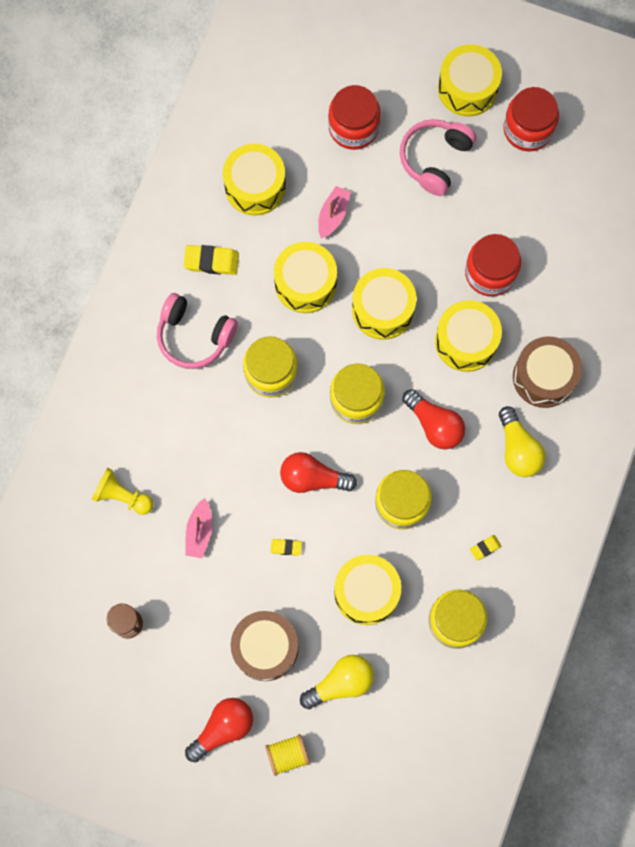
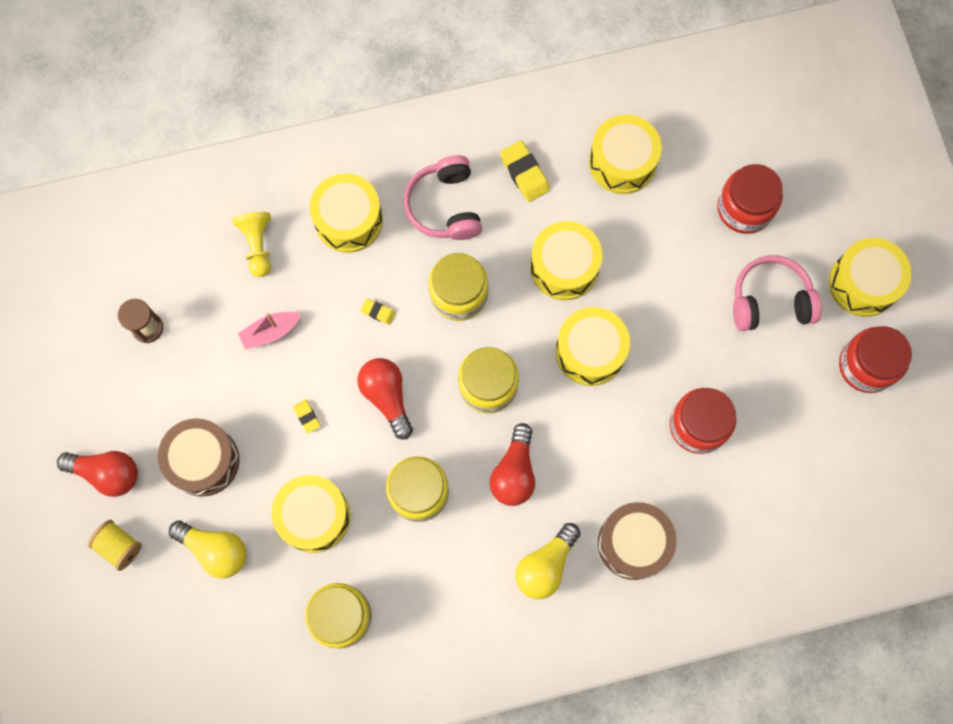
camera: 55 degrees right, 0 degrees up
pink boat [318,186,351,239] -> none
yellow drum [435,300,502,372] -> yellow drum moved to [310,173,383,253]
yellow eraser [470,535,501,561] -> yellow eraser moved to [360,299,396,325]

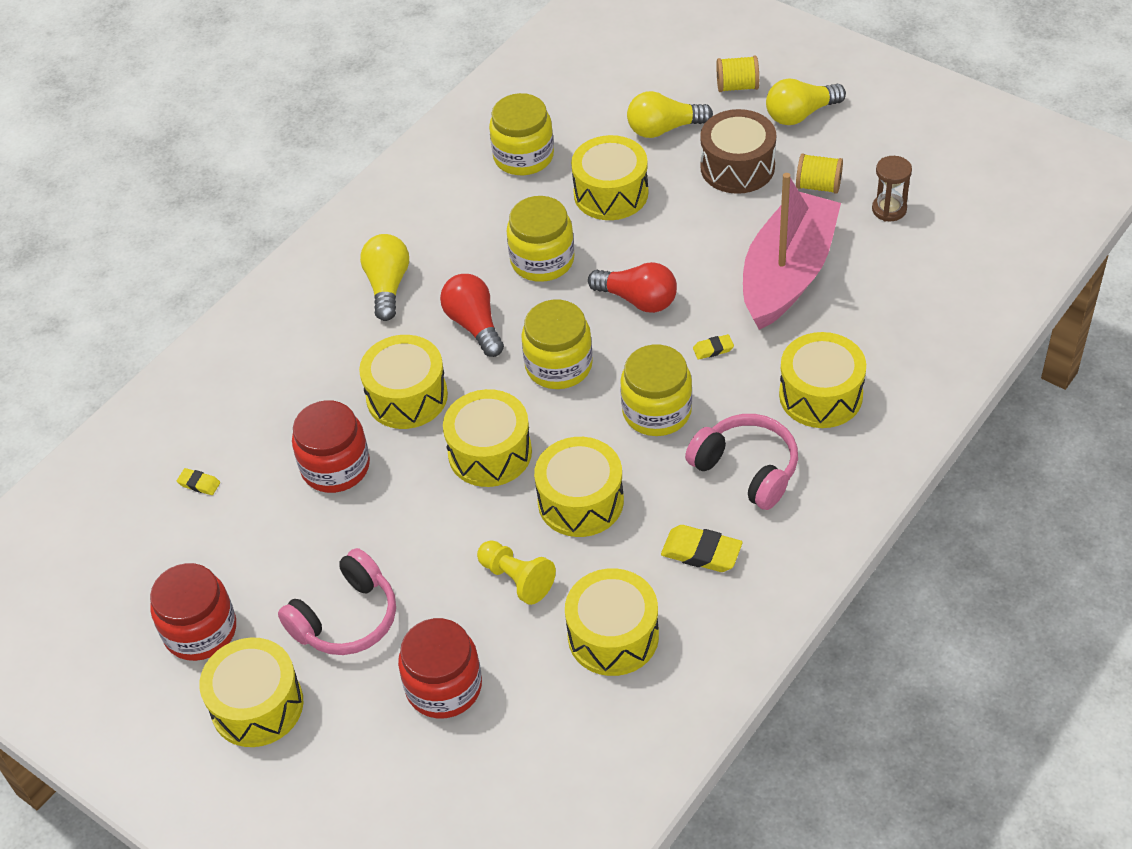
camera: 145 degrees right, 25 degrees down
red light bulb [57,451,138,497] -> yellow light bulb [766,78,846,125]
yellow pawn [233,212,271,277] -> yellow pawn moved to [477,540,556,605]
pink boat [238,312,301,350] -> pink boat [743,173,841,330], size x2.44
yellow eraser [293,400,321,433] -> yellow eraser moved to [177,468,220,495]
brown drum [598,502,676,580] -> none
none -> yellow drum [359,335,448,429]
none -> yellow spool [796,153,843,194]

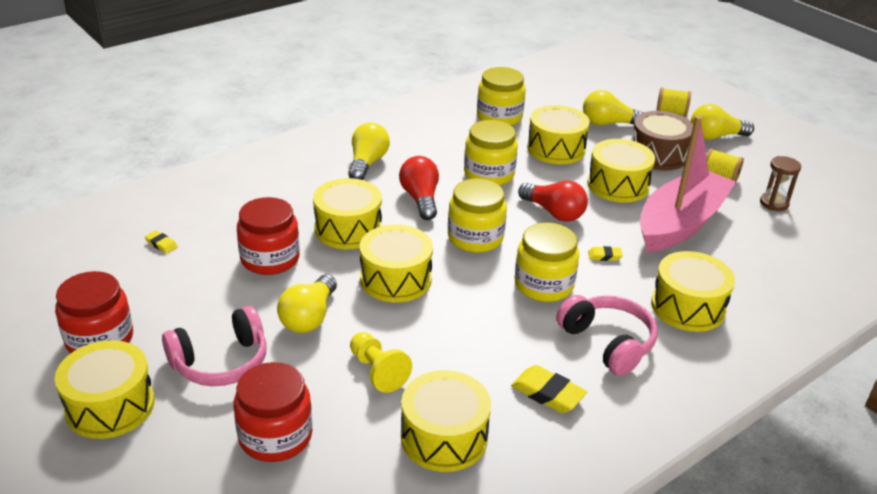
camera: 10 degrees right, 15 degrees down
yellow drum [534,437,624,537] -> yellow drum moved to [587,139,655,203]
none -> yellow light bulb [277,275,337,333]

